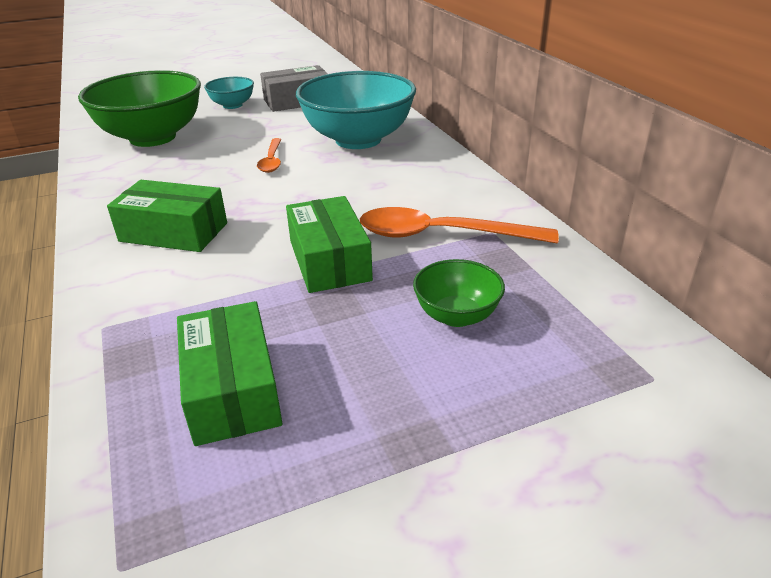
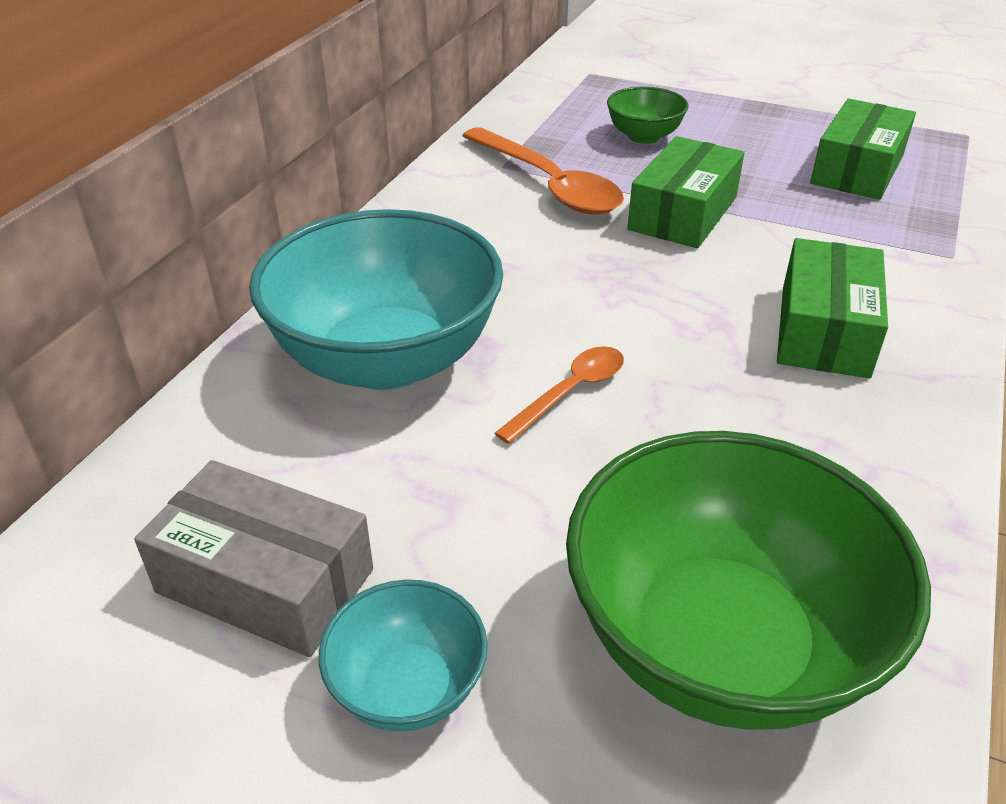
camera: 135 degrees left, 5 degrees up
green box [107,180,227,252] -> green box turned 45 degrees clockwise [777,238,888,378]

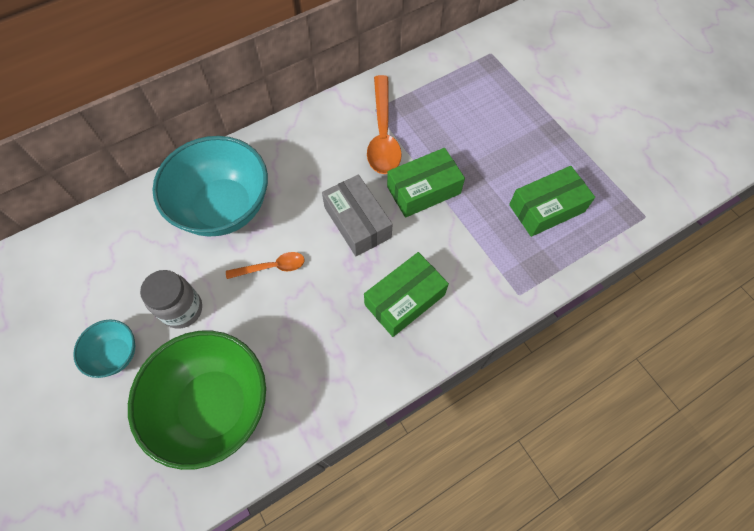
camera: 35 degrees right, 25 degrees up
grey box [134,460,373,657] -> grey box moved to [322,174,392,256]
green bowl [607,87,688,144] -> none
none -> grey jar [140,270,202,328]

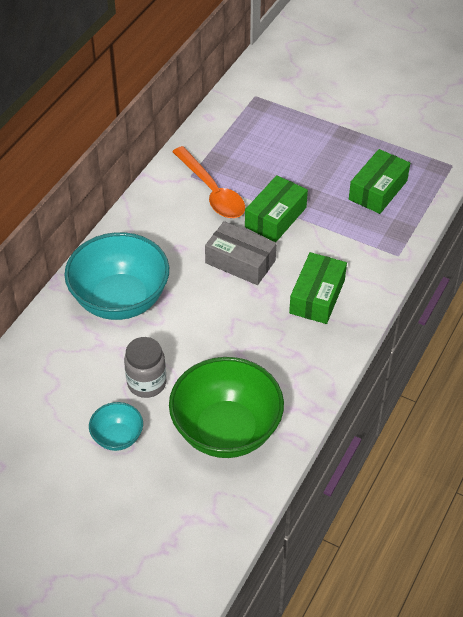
camera: 30 degrees left, 15 degrees down
orange spoon [226,252,305,279] -> none

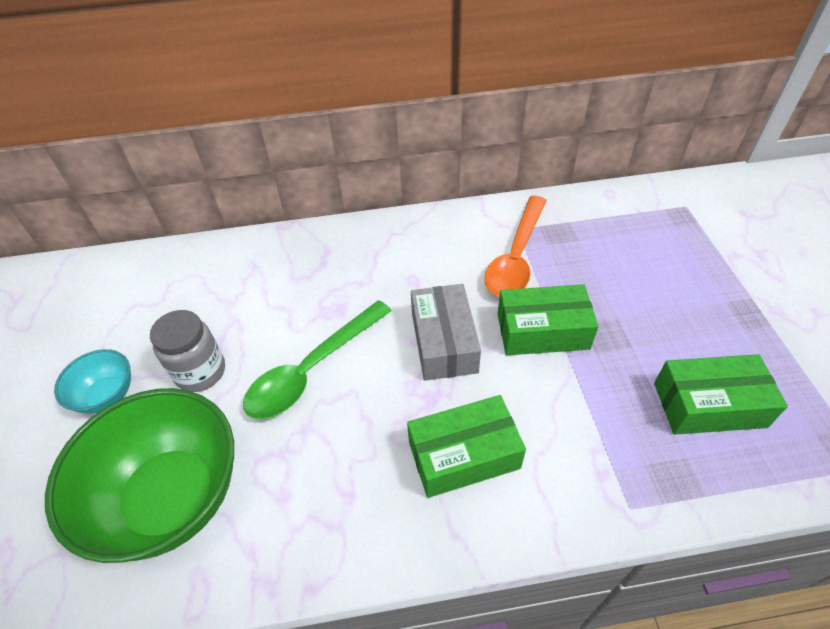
camera: 55 degrees right, 0 degrees up
turquoise bowl [64,232,169,320] -> none
none -> green spoon [243,300,392,419]

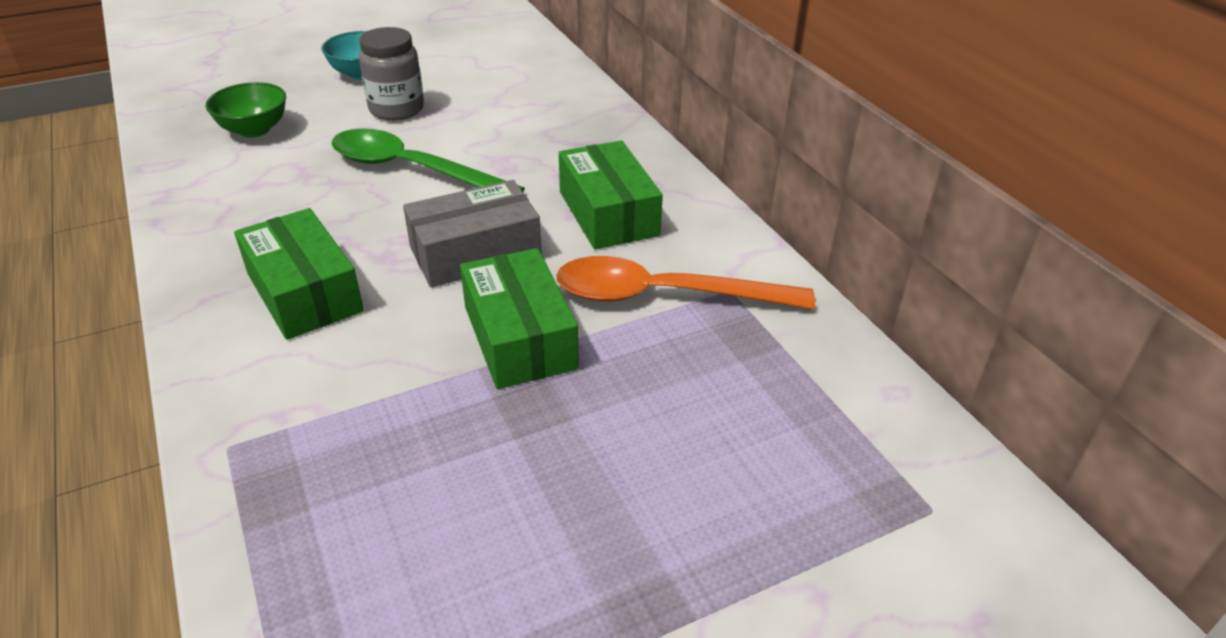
camera: 70 degrees right, 10 degrees down
green bowl [45,388,234,563] -> green bowl [206,82,286,138], size x0.48
green box [654,354,788,435] -> green box moved to [559,140,663,249]

